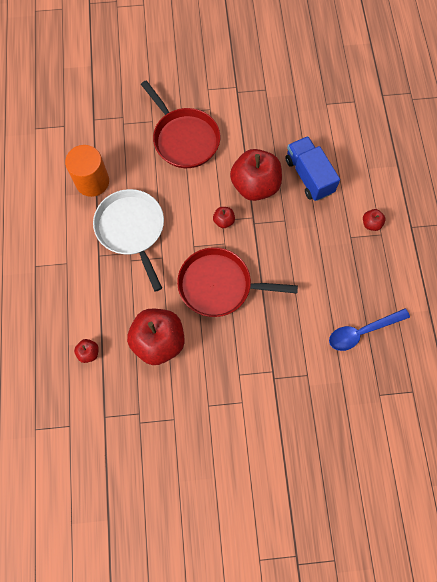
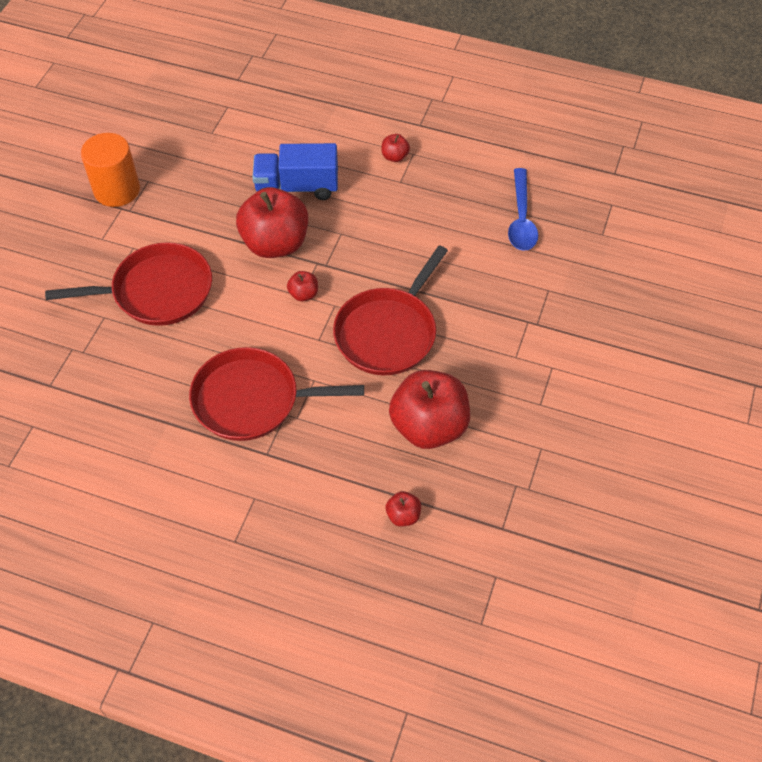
camera: 65 degrees left, 15 degrees down
orange cylinder [65,145,109,197] -> orange cylinder moved to [81,133,140,207]
white pan [93,189,164,292] -> red pan [189,347,364,441]

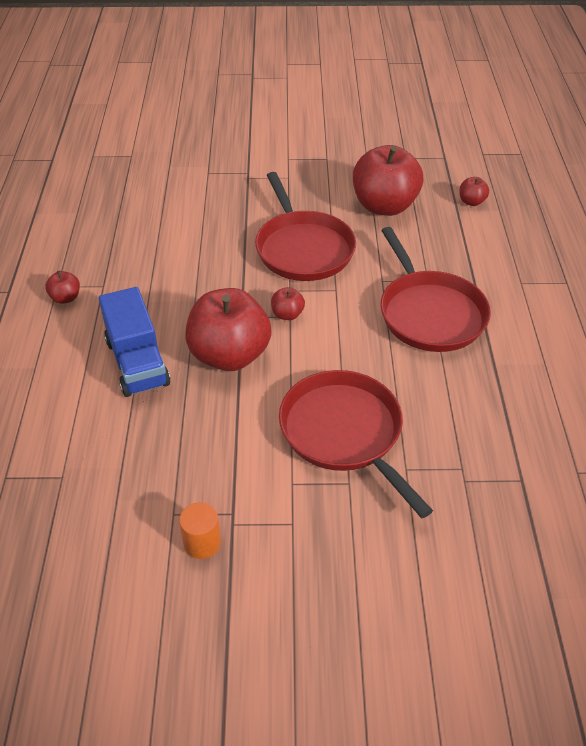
camera: 110 degrees left, 10 degrees down
orange cylinder [81,133,140,207] -> orange cylinder [179,502,221,559], size x0.55
red pan [333,245,448,375] -> red pan turned 60 degrees clockwise [255,172,356,281]
blue spoon [508,168,538,251] -> none

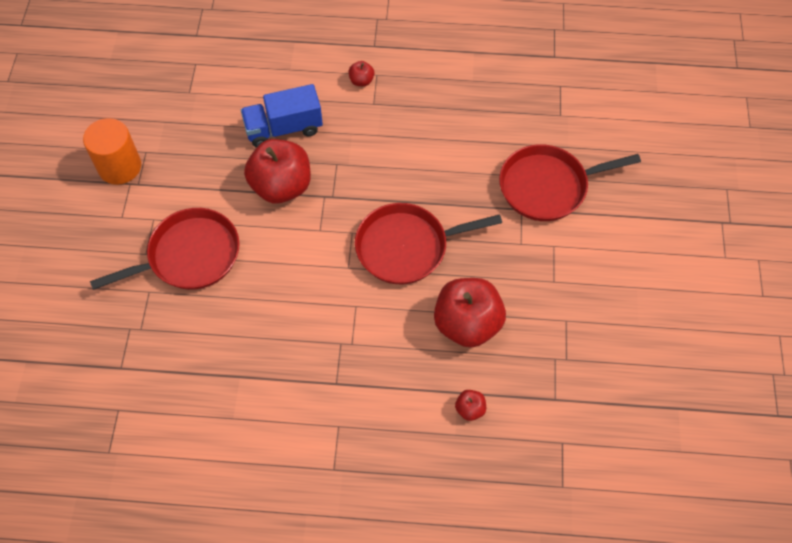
camera: 95 degrees right, 15 degrees up
orange cylinder [179,502,221,559] -> orange cylinder [83,118,141,185], size x1.83
red apple [271,287,305,320] -> none
red pan [380,227,491,352] -> red pan moved to [499,144,641,221]

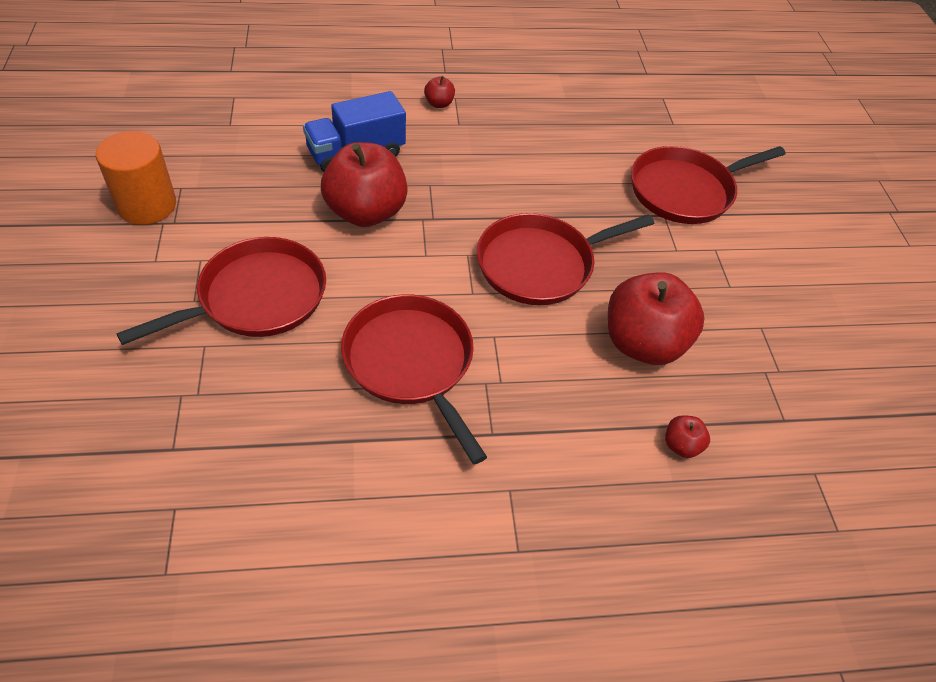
camera: 15 degrees left, 10 degrees down
none -> red pan [341,294,487,464]

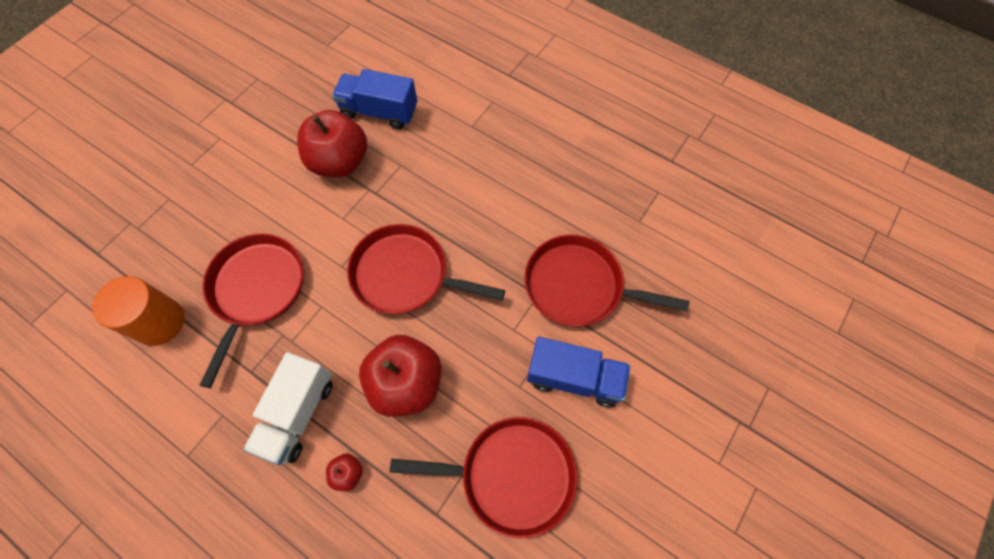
camera: 45 degrees right, 15 degrees up
orange cylinder [96,131,176,225] -> orange cylinder moved to [92,276,184,346]
red pan [116,237,326,345] -> red pan moved to [390,417,578,539]
red apple [424,76,455,108] -> none
none -> white truck [243,352,333,465]
none -> blue truck [527,337,631,407]

